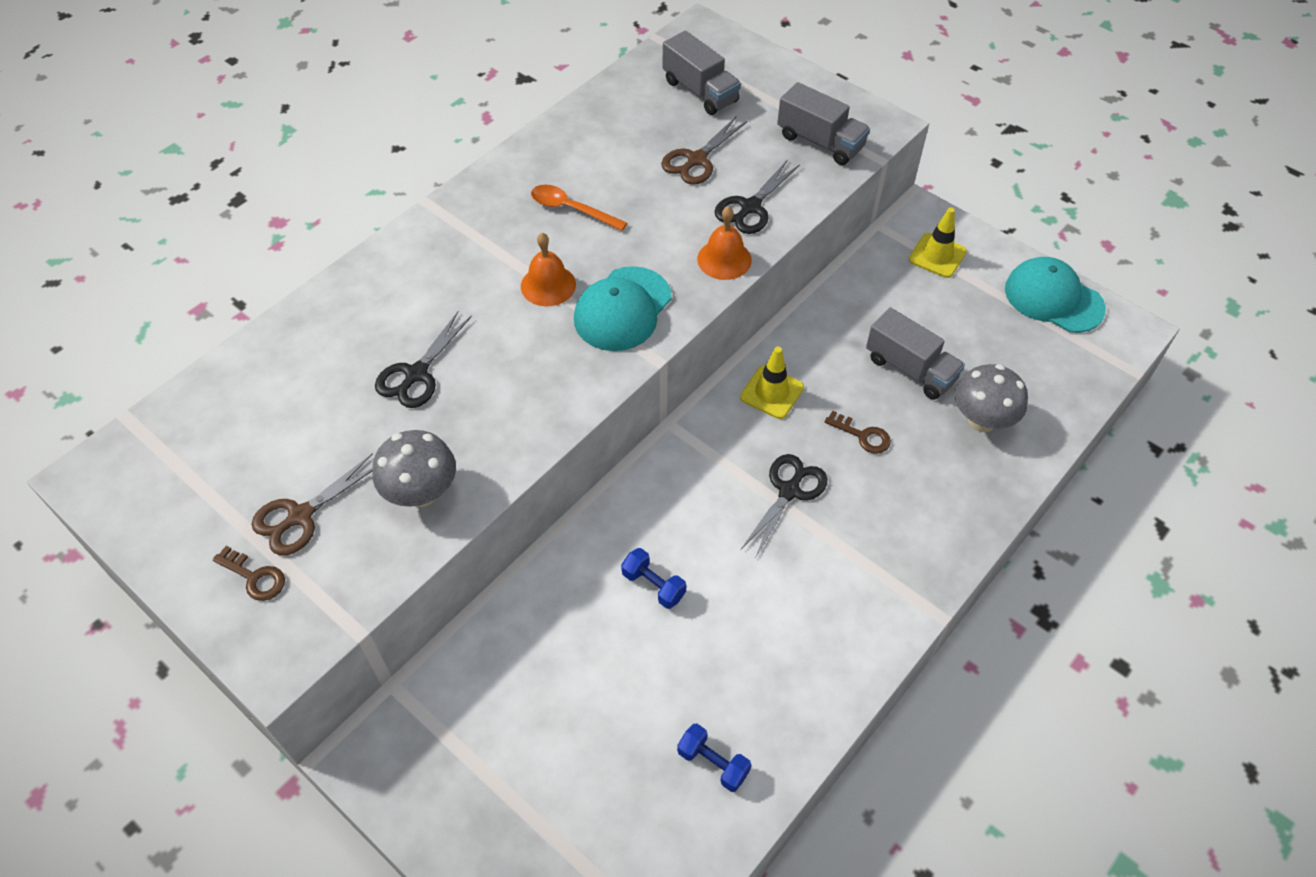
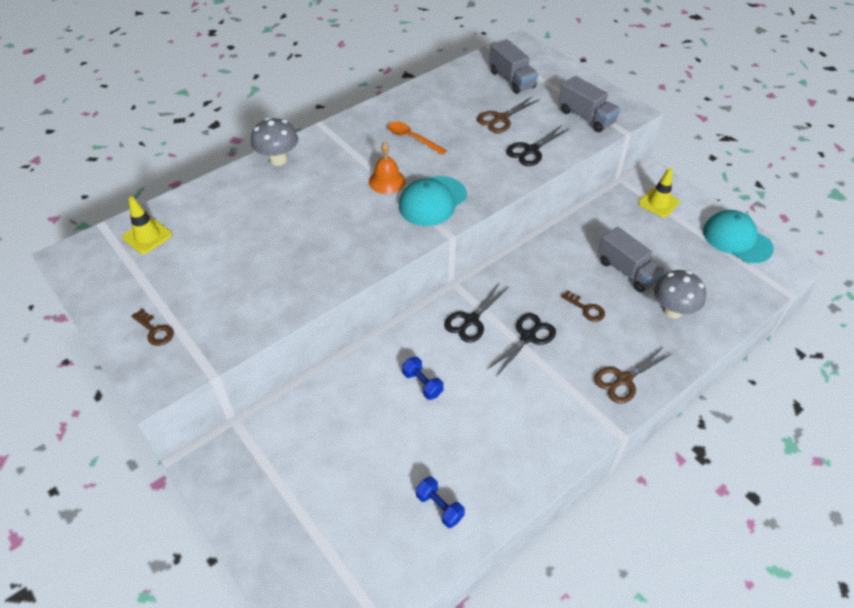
camera: 10 degrees right, 5 degrees down
brown scissors [252,453,373,555] -> brown scissors moved to [594,346,673,404]
grey mushroom [373,430,456,507] -> grey mushroom moved to [251,118,298,166]
black scissors [375,311,472,408] -> black scissors moved to [444,284,508,343]
orange bell [697,206,752,280] -> none
yellow traffic cone [740,347,804,419] -> yellow traffic cone moved to [122,197,172,254]

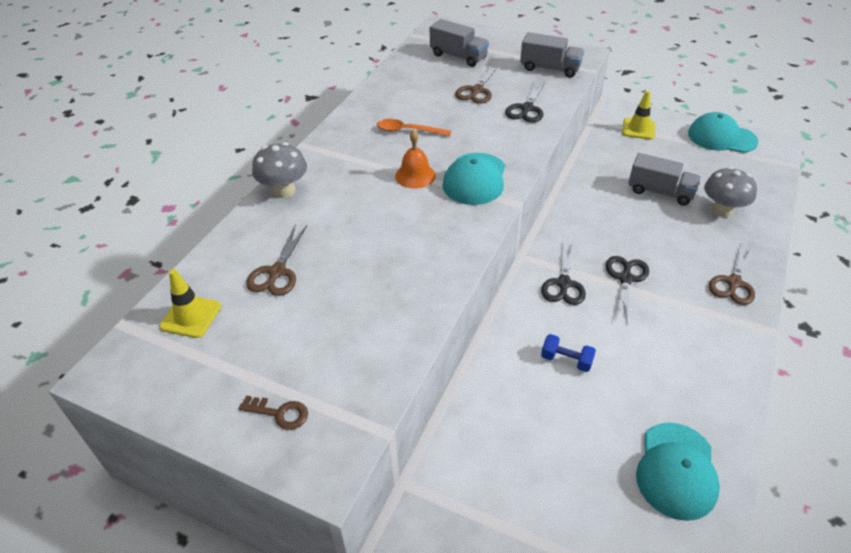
camera: 25 degrees left, 5 degrees down
blue dumbbell [416,476,465,528] -> turquoise cap [636,422,720,521]
brown key [561,290,605,322] -> none
none -> brown scissors [246,224,307,296]

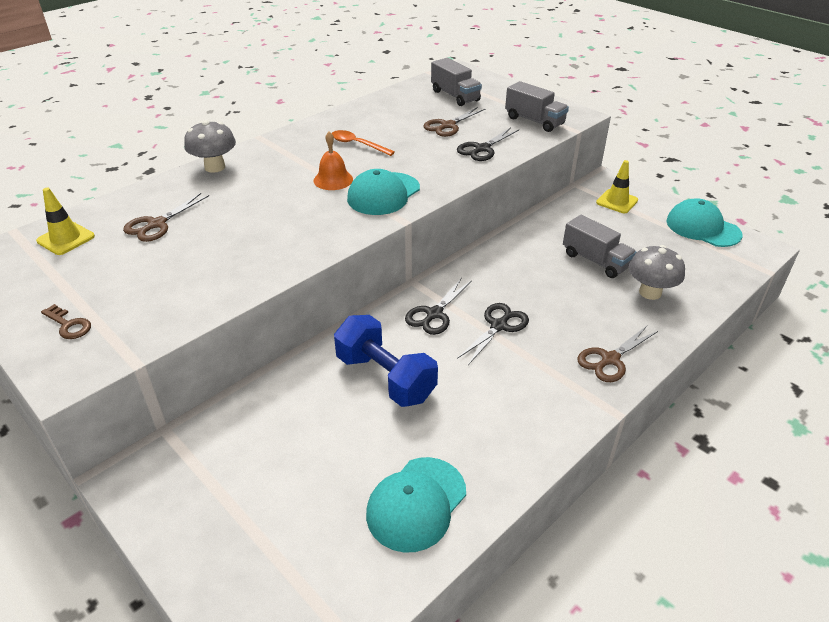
camera: 20 degrees right, 5 degrees down
blue dumbbell [541,334,596,372] -> blue dumbbell [334,315,438,407], size x2.07

